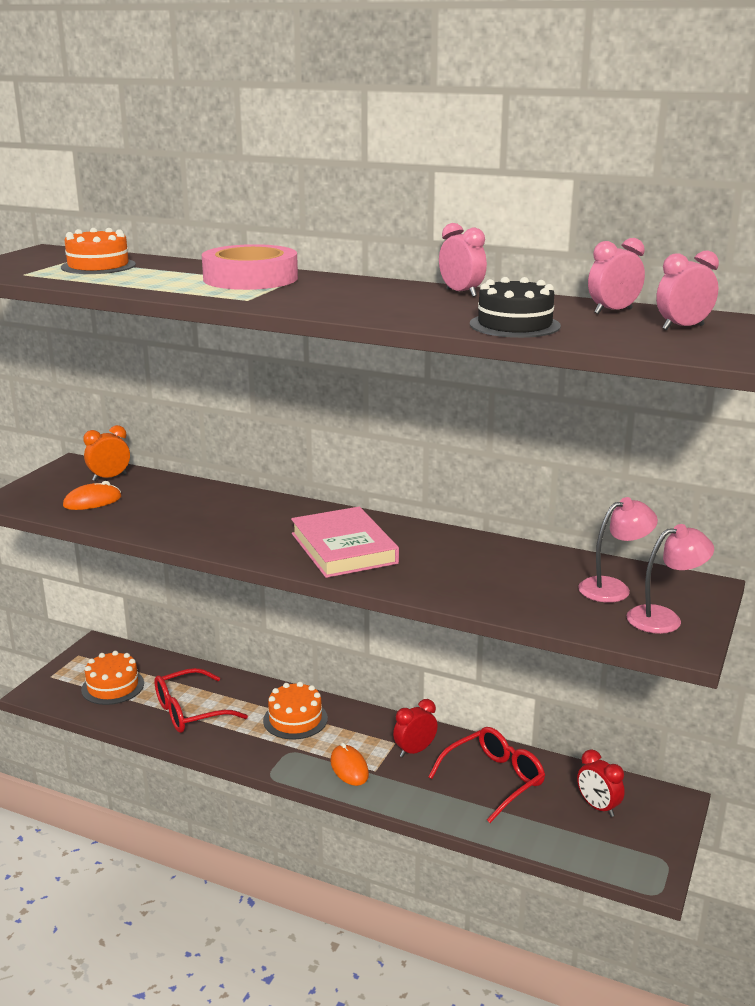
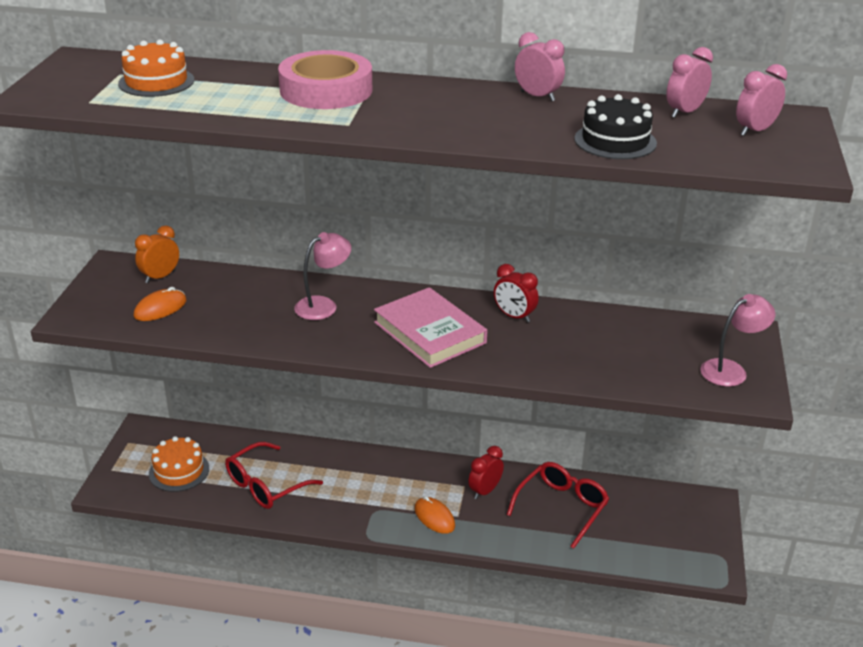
camera: 15 degrees left, 10 degrees up
orange cake [263,682,328,739] -> none
red clock [577,749,625,817] -> red clock moved to [494,264,539,323]
pink lamp [578,497,658,603] -> pink lamp moved to [294,232,351,320]

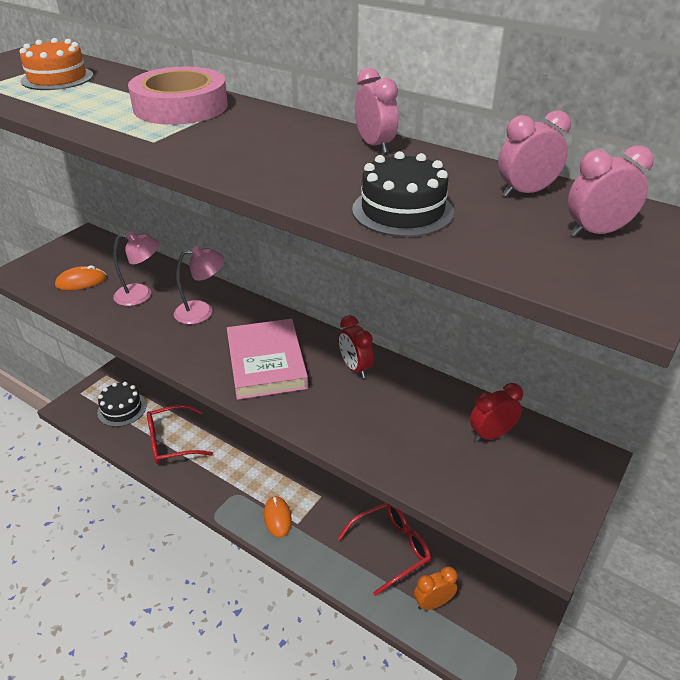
camera: 25 degrees right, 5 degrees up
orange clock [135,225,179,283] -> orange clock moved to [414,566,457,610]
orange cake [149,436,209,492] -> black cake [97,382,146,427]
red clock [468,446,504,499] -> red clock moved to [470,383,523,442]
pink lamp [700,294,775,387] -> pink lamp moved to [113,231,160,306]

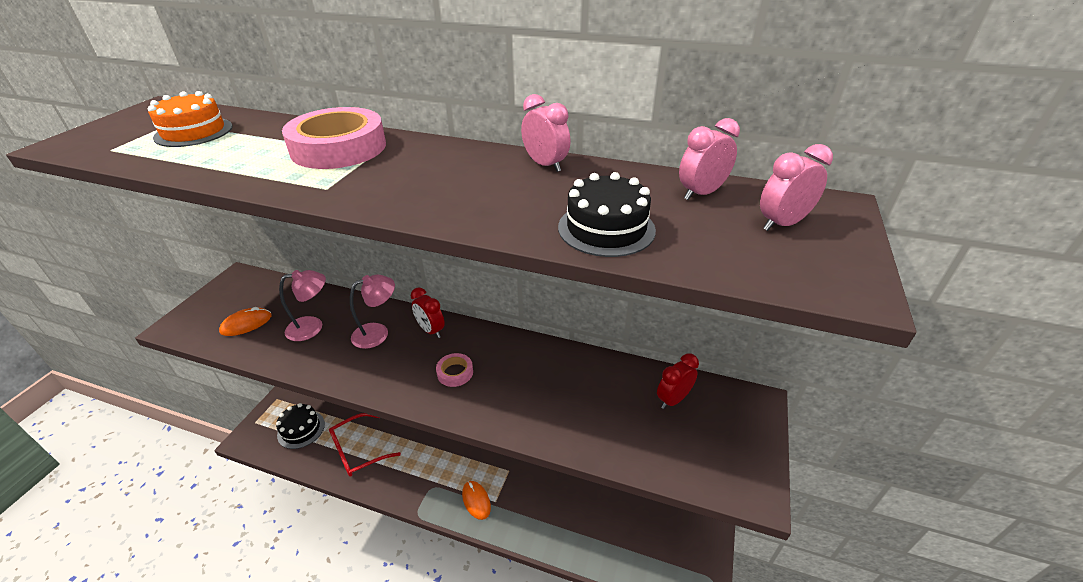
camera: 15 degrees left, 0 degrees up
pink book [227,319,308,400] -> pink tape [436,353,473,387]
red glasses [337,503,431,596] -> none
red clock [339,315,374,378] -> red clock moved to [411,287,445,338]
orange clock [414,566,457,610] -> none

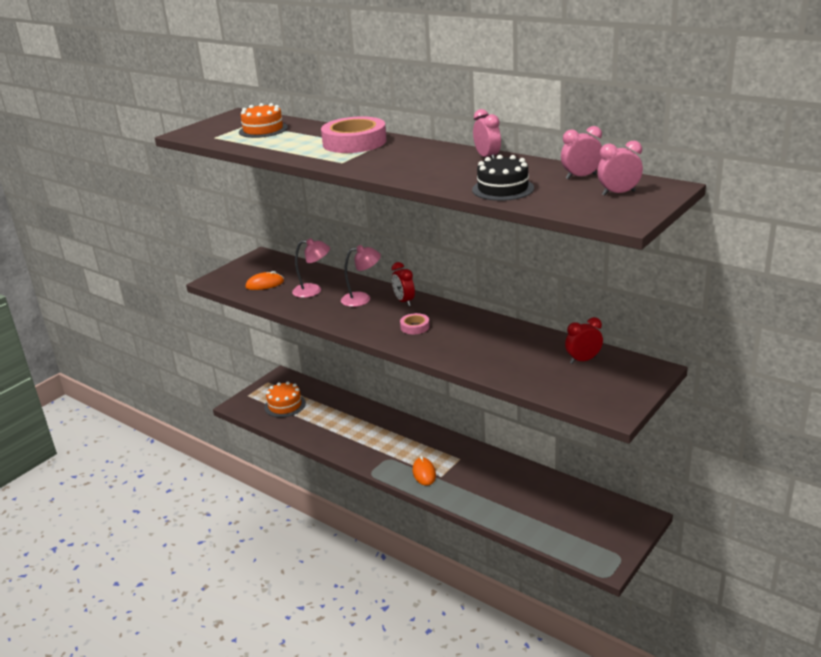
camera: 20 degrees right, 10 degrees down
black cake [276,403,325,449] -> orange cake [264,382,306,418]
red glasses [329,413,401,477] -> none

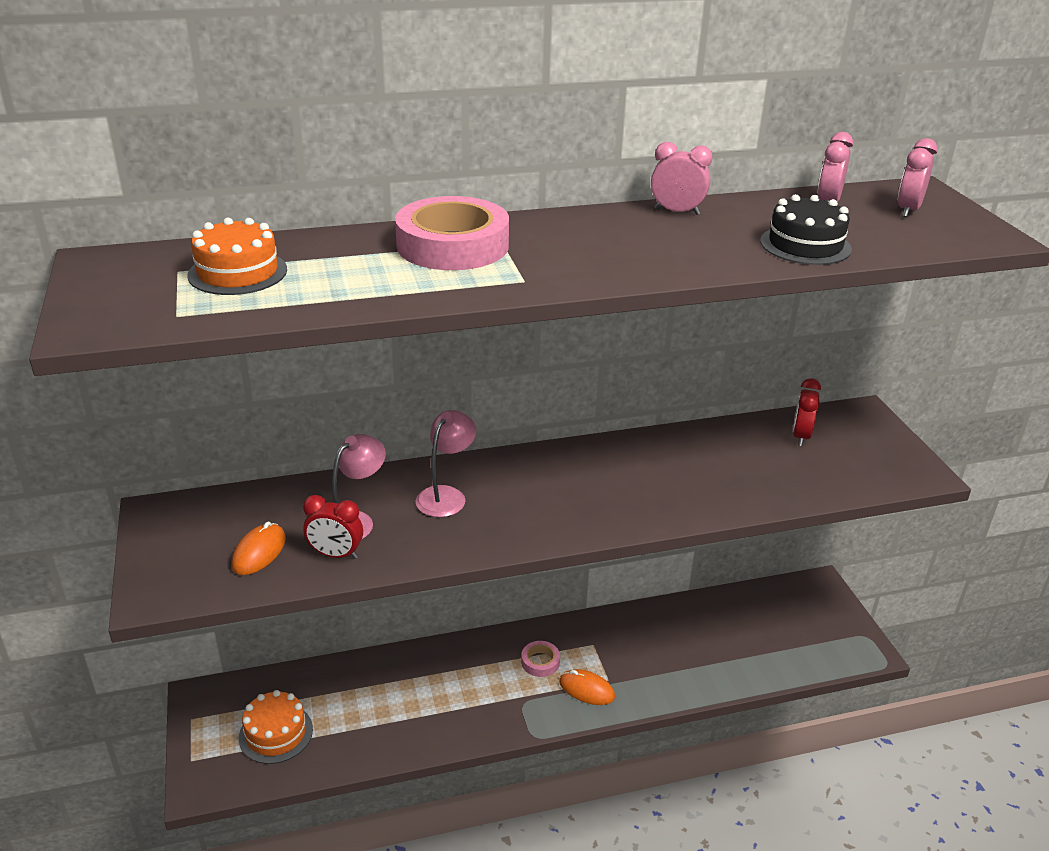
camera: 55 degrees left, 5 degrees up
red clock [392,262,415,306] -> red clock moved to [303,495,363,559]
pink tape [400,313,430,334] -> pink tape moved to [521,641,560,677]

